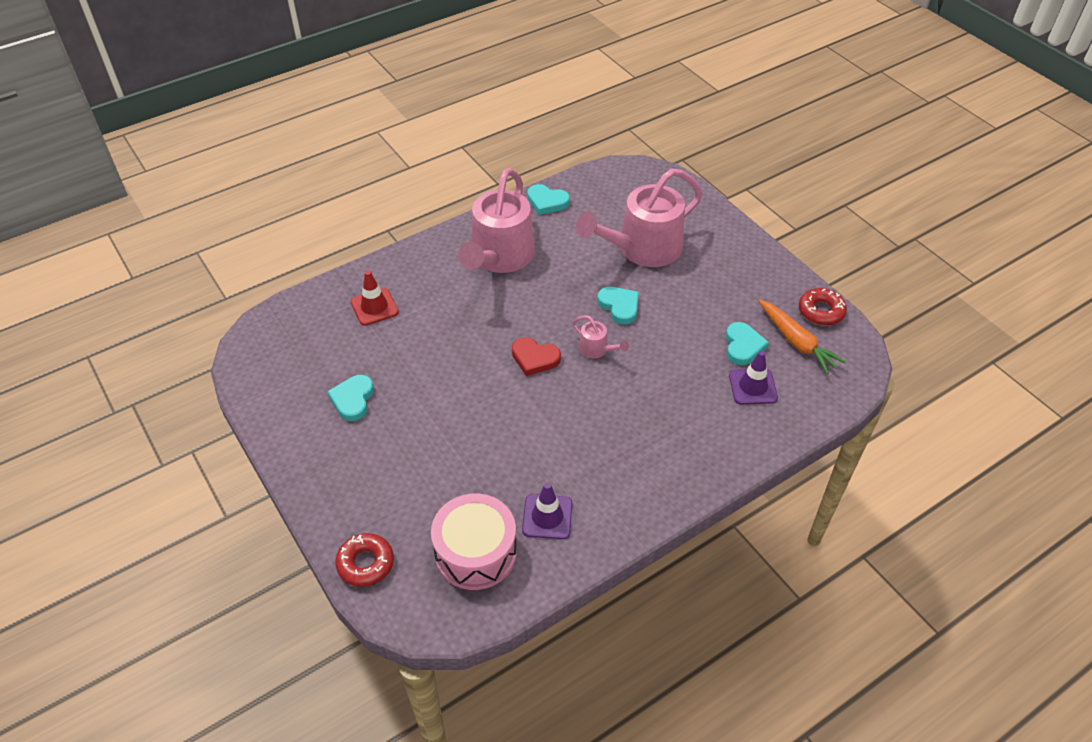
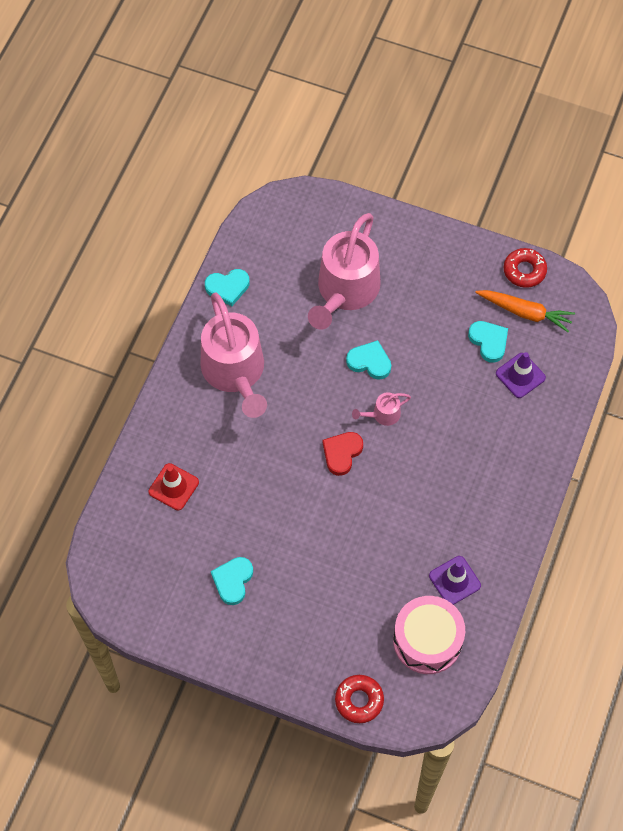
camera: 35 degrees left, 15 degrees up
turquoise heart [327,375,374,421] -> turquoise heart turned 45 degrees clockwise [211,557,253,605]
red heart [512,337,561,376] -> red heart turned 135 degrees clockwise [323,432,363,476]
pink watering can [572,315,629,358] -> pink watering can turned 150 degrees clockwise [352,392,411,426]

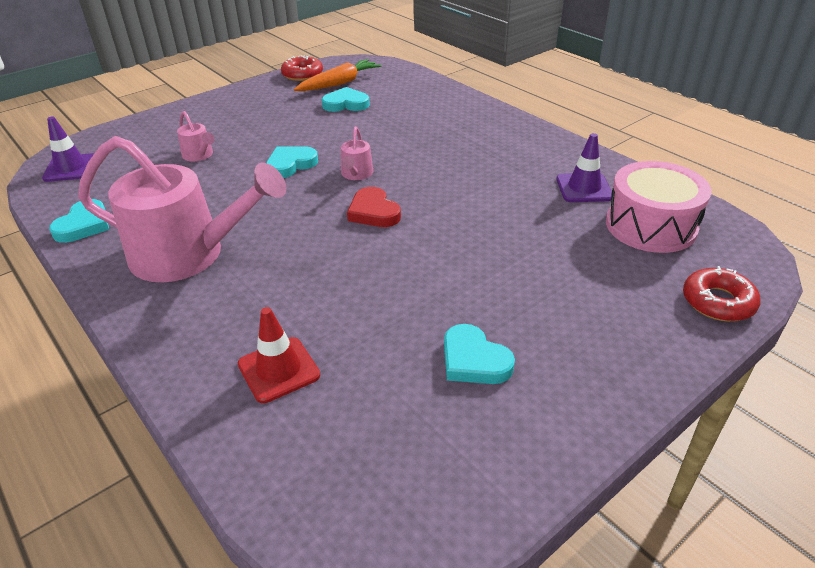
camera: 60 degrees left, 25 degrees down
pink watering can [308,213,380,330] -> pink watering can [177,111,215,162], size x0.42
purple traffic cone [496,352,546,398] -> purple traffic cone moved to [42,116,94,182]

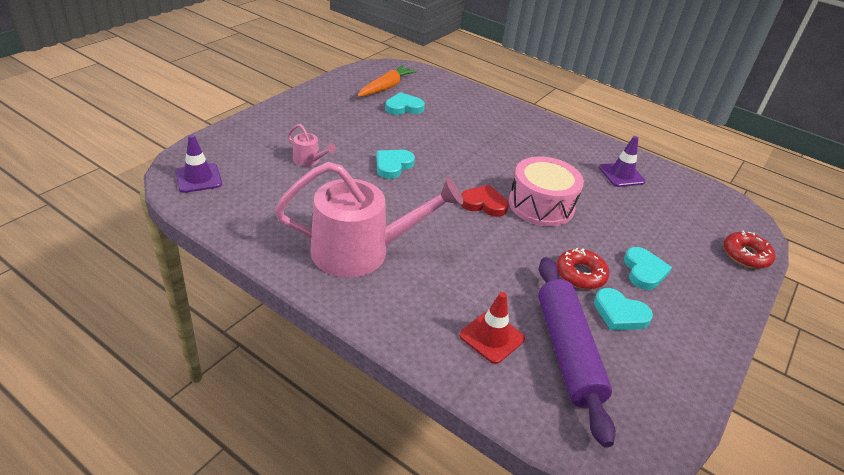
camera: 20 degrees left, 0 degrees up
turquoise heart [49,199,109,243] -> turquoise heart moved to [624,247,672,290]
red donut [281,55,323,81] -> red donut moved to [557,248,609,289]
pink watering can [341,127,373,180] -> none
red heart [347,187,401,227] -> red heart turned 150 degrees clockwise [460,185,509,217]
pink drum [606,161,712,253] -> pink drum moved to [509,157,584,227]
none -> purple rolling pin [538,257,616,448]

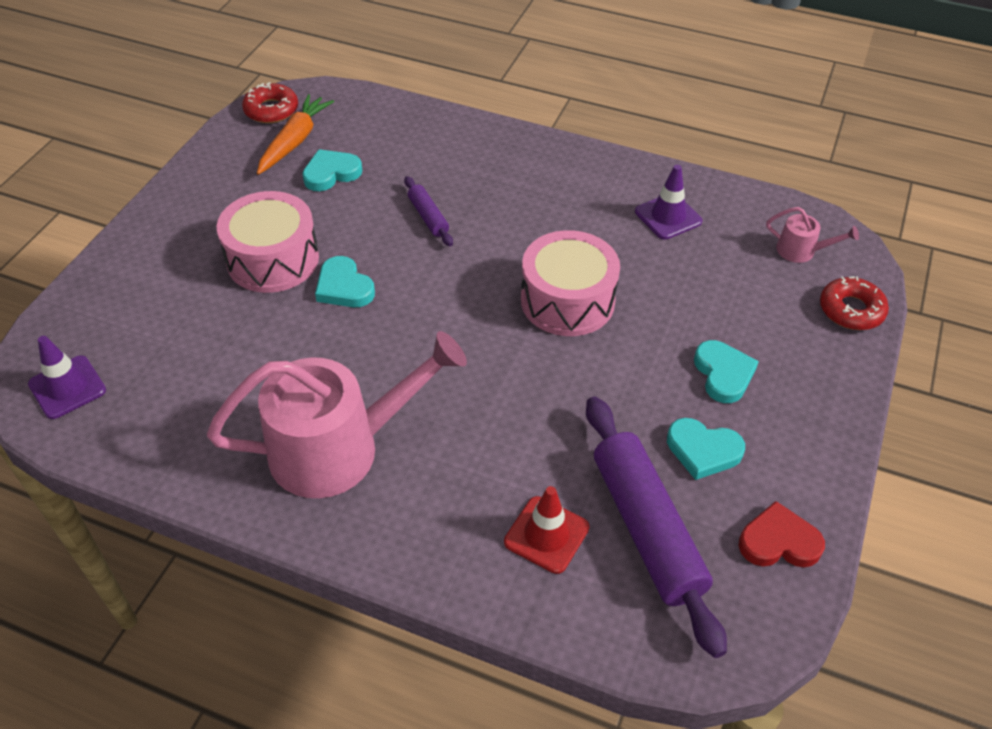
camera: 10 degrees left, 10 degrees up
pink watering can [287,124,336,167] -> pink watering can moved to [766,207,859,263]
turquoise heart [376,150,415,179] -> turquoise heart turned 60 degrees counterclockwise [315,256,375,307]
red heart [460,185,509,217] -> red heart moved to [739,501,825,567]
red donut [557,248,609,289] -> red donut moved to [242,82,298,123]
none -> pink drum [217,191,319,293]
none -> purple rolling pin [404,176,453,246]

